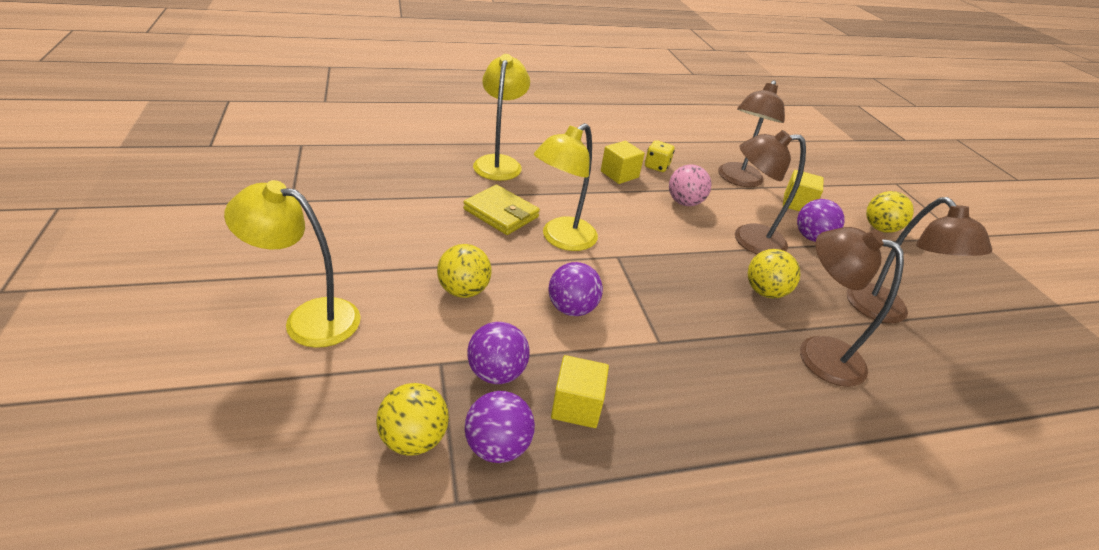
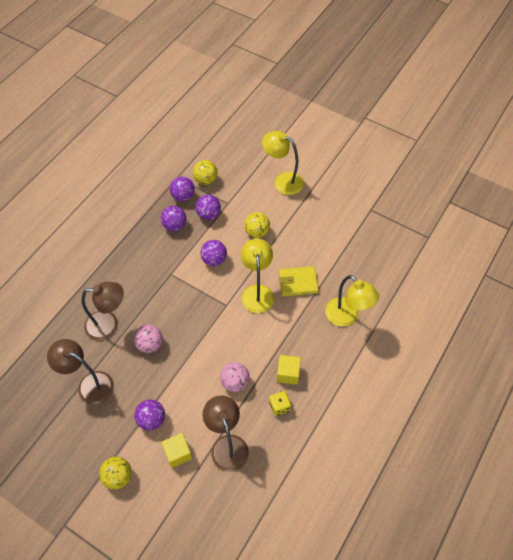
camera: 140 degrees right, 20 degrees up
yellow lamp [224,180,361,348] -> yellow lamp turned 120 degrees counterclockwise [262,131,304,195]
yellow cube [551,355,609,428] -> purple ball [161,206,186,231]
brown lamp [735,130,806,254] -> none
yellow ball [748,249,800,298] -> pink ball [134,324,163,353]

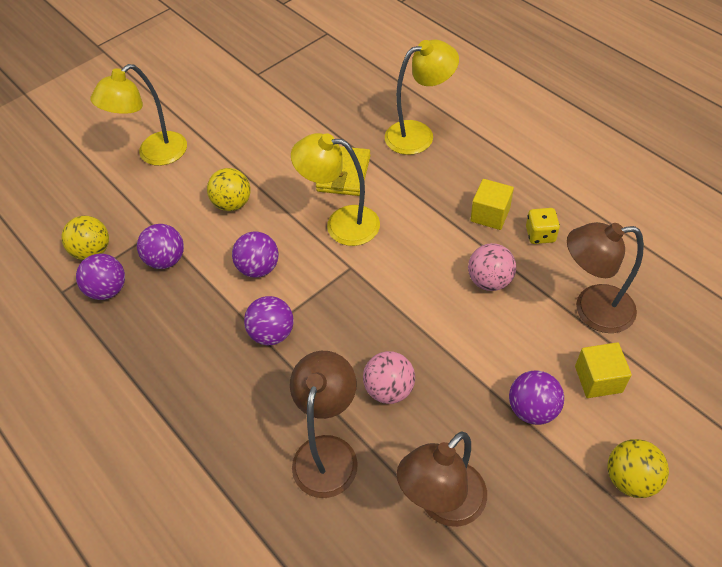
camera: 70 degrees left, 5 degrees down
purple ball [161,206,186,231] -> purple ball moved to [244,296,293,345]

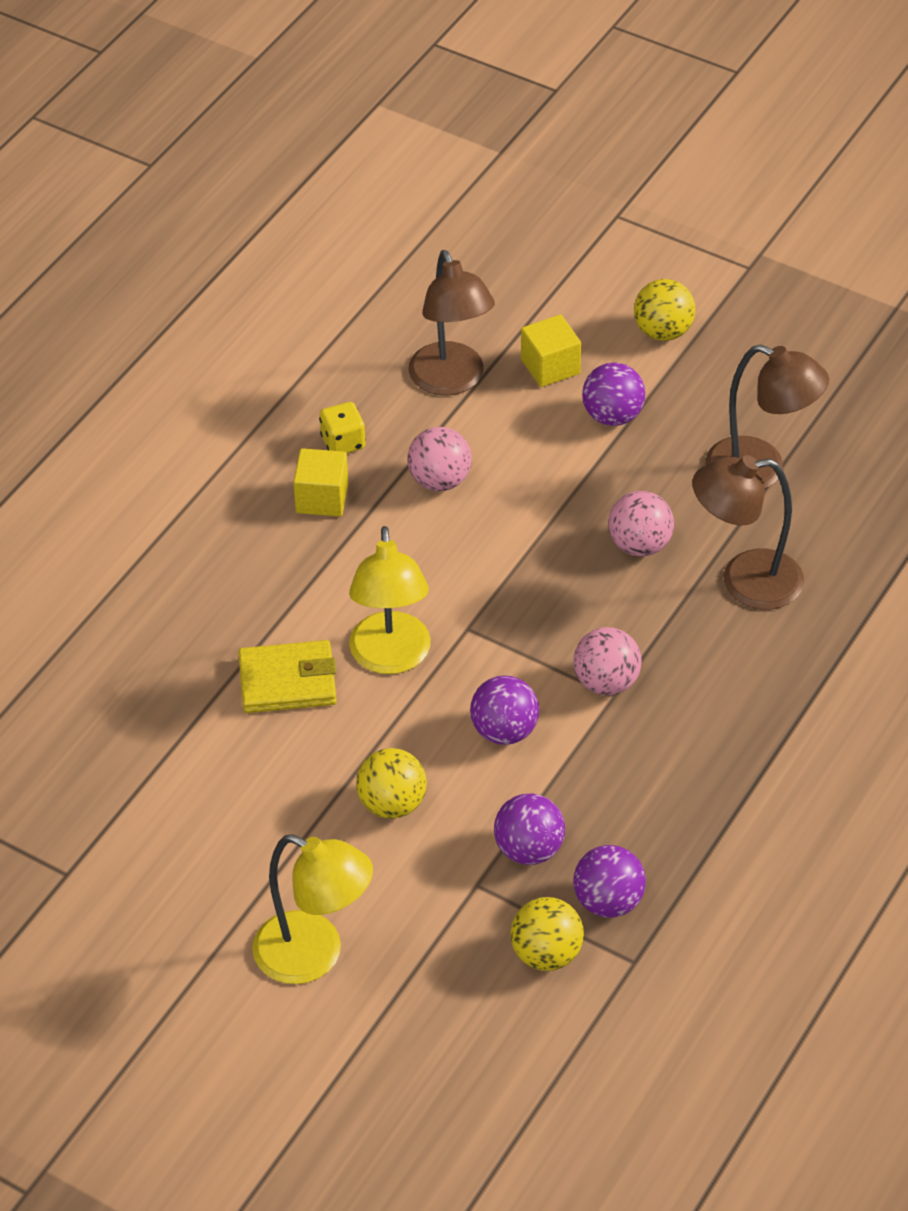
camera: 110 degrees left, 5 degrees down
purple ball [244,296,293,345] -> pink ball [573,627,642,695]
yellow lamp [385,40,459,155] -> none

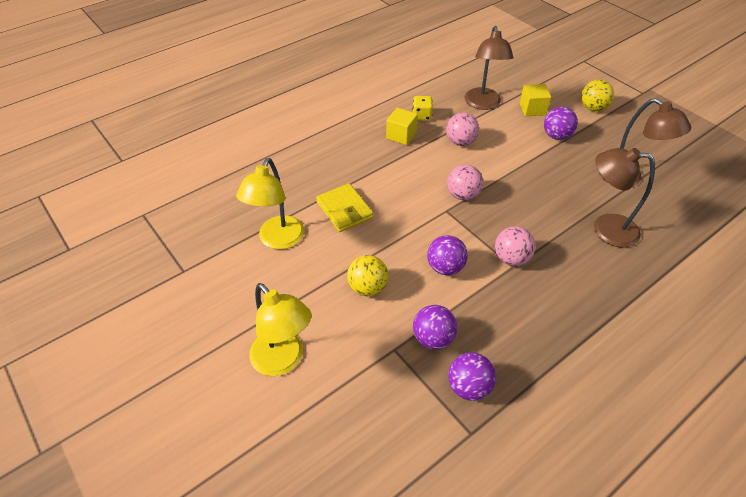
camera: 20 degrees right, 0 degrees up
yellow wallet [238,640,337,713] -> yellow wallet turned 45 degrees clockwise [316,184,373,232]
yellow lamp [349,526,431,674] -> yellow lamp moved to [236,158,305,249]
yellow ball [510,897,584,971] -> none
pink ball [608,491,674,556] -> pink ball moved to [447,165,483,201]

